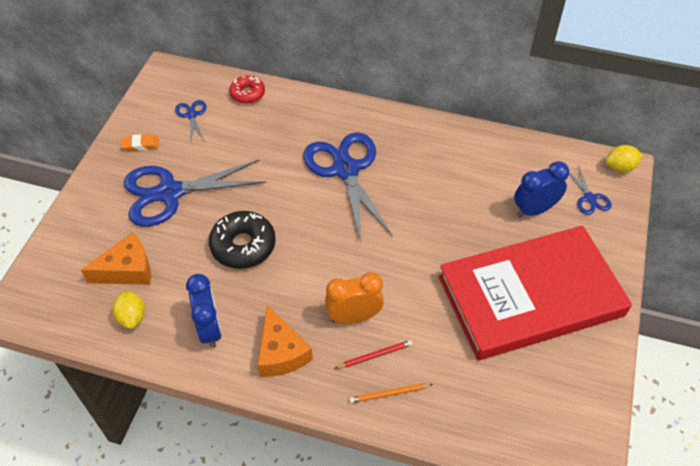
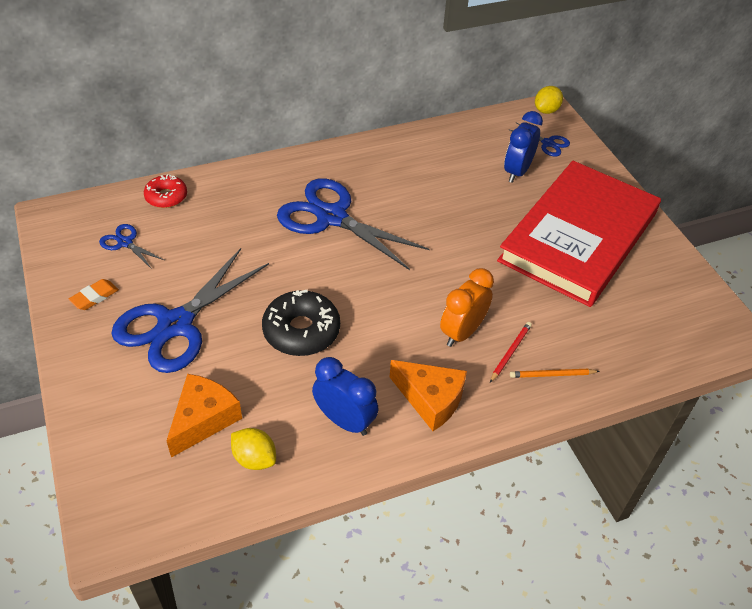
camera: 40 degrees left, 5 degrees down
orange pencil [349,383,433,403] -> orange pencil turned 45 degrees clockwise [510,369,600,378]

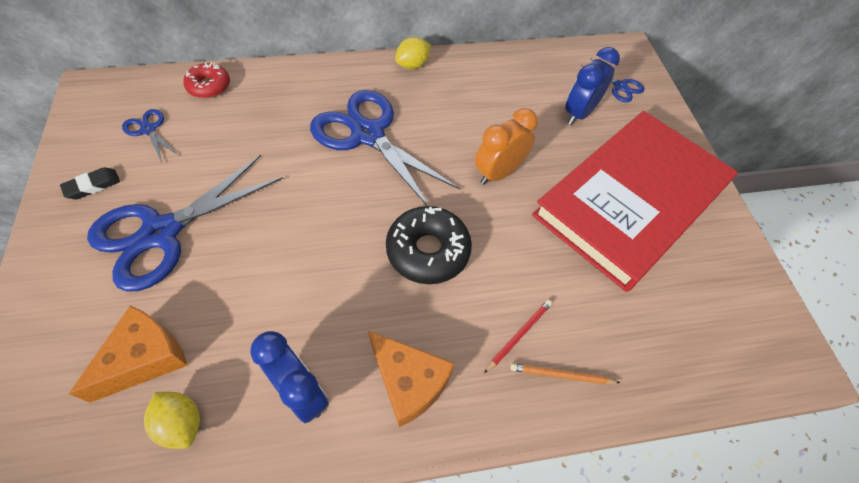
camera: 10 degrees right, 10 degrees up
orange eraser [69,279,119,310] -> black eraser [60,167,120,199]
black donut [262,290,340,356] -> black donut moved to [386,206,472,284]
orange clock [440,268,494,347] -> orange clock moved to [475,108,538,185]
yellow lemon [535,86,563,114] -> yellow lemon moved to [395,37,431,69]

